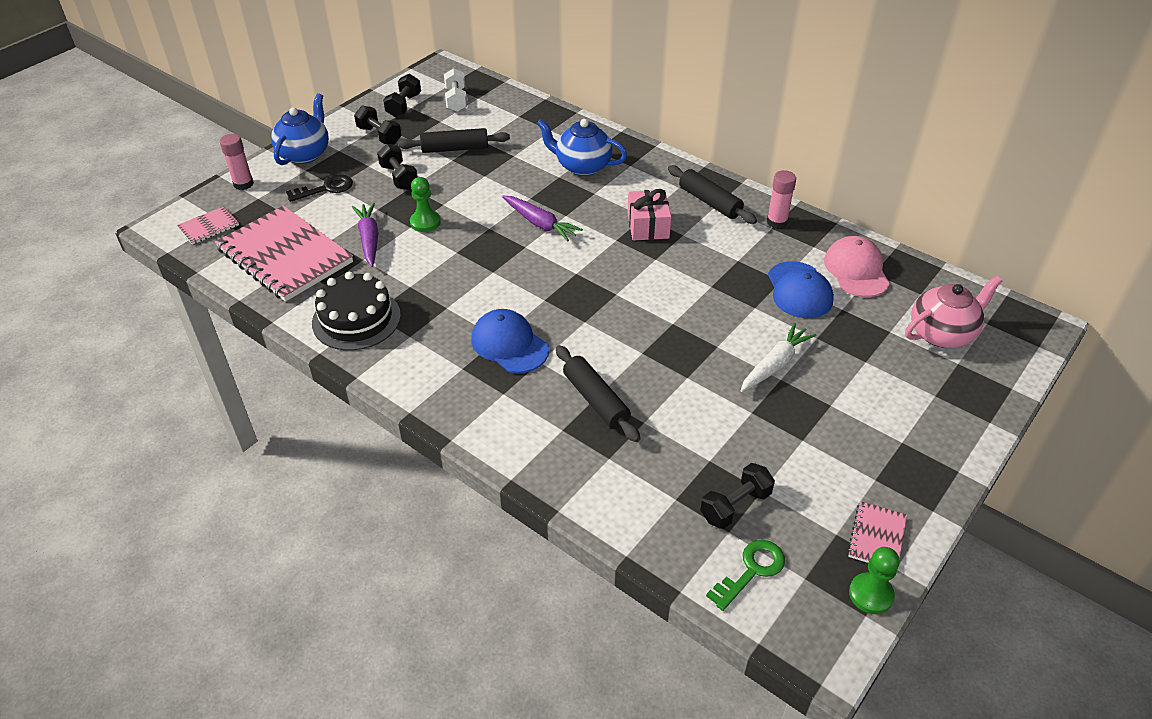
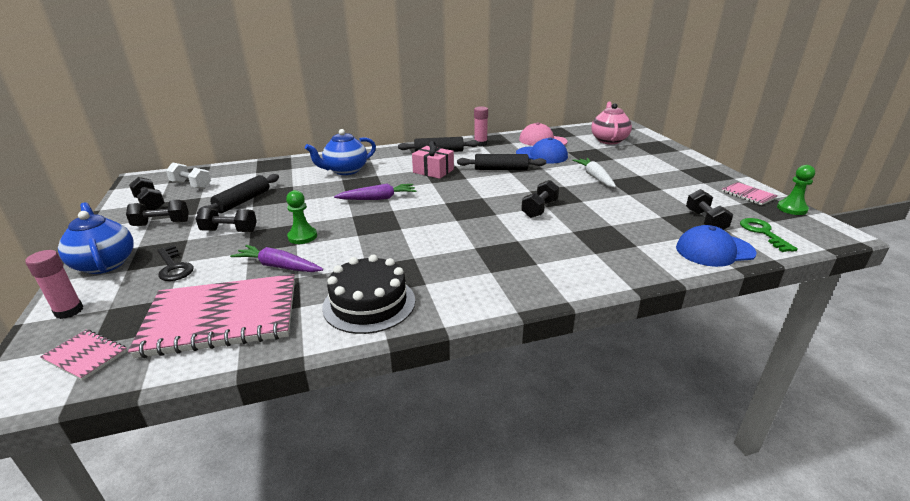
camera: 55 degrees left, 15 degrees down
pink notebook [177,206,239,245] -> pink notebook turned 60 degrees counterclockwise [40,330,127,381]
black key [286,174,353,202] -> black key turned 135 degrees clockwise [158,245,194,281]
blue cap [471,309,549,373] -> blue cap moved to [676,225,757,267]
black rolling pin [556,345,640,442] -> black rolling pin moved to [457,154,546,170]
none -> black dumbbell [521,180,559,218]

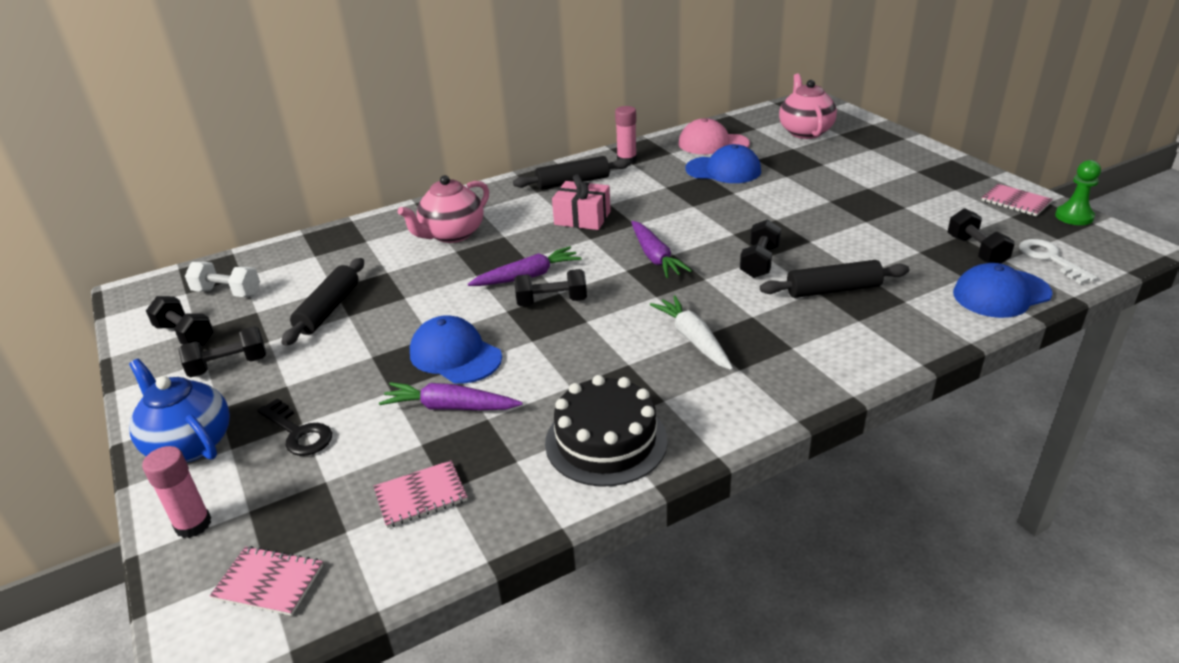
camera: 10 degrees left, 5 degrees up
pink notebook [128,274,295,358] -> pink notebook [373,460,467,528], size x0.44
black dumbbell [196,208,257,232] -> black dumbbell moved to [514,269,587,306]
green pawn [286,190,317,244] -> blue cap [410,316,502,384]
blue teapot [305,129,376,175] -> pink teapot [398,175,489,243]
black rolling pin [457,154,546,170] -> black rolling pin moved to [760,260,909,298]
white carrot [573,158,616,188] -> white carrot moved to [650,295,733,370]
green key [740,218,798,252] -> white key [1019,239,1097,284]
none -> purple carrot [631,221,692,278]

